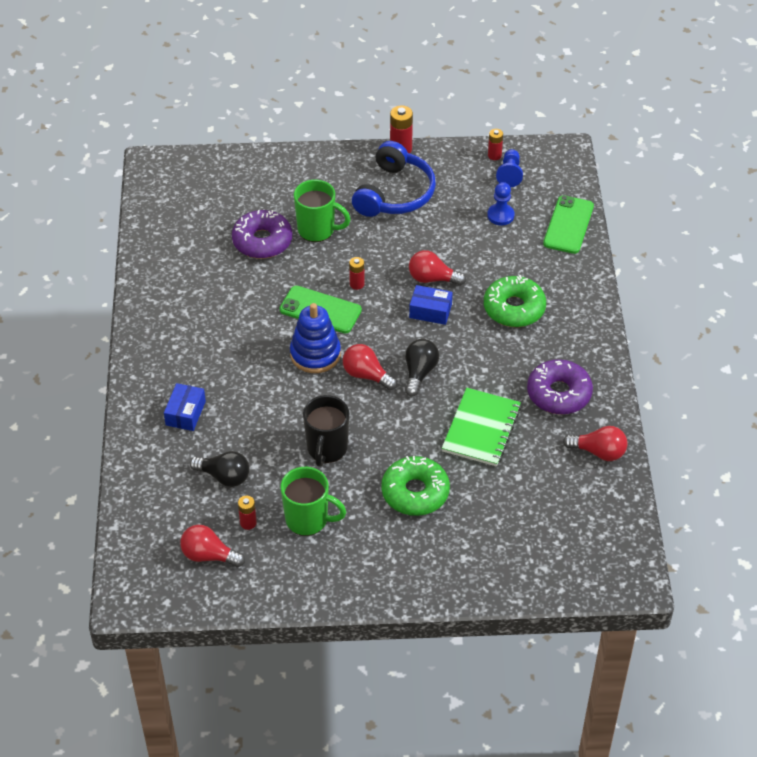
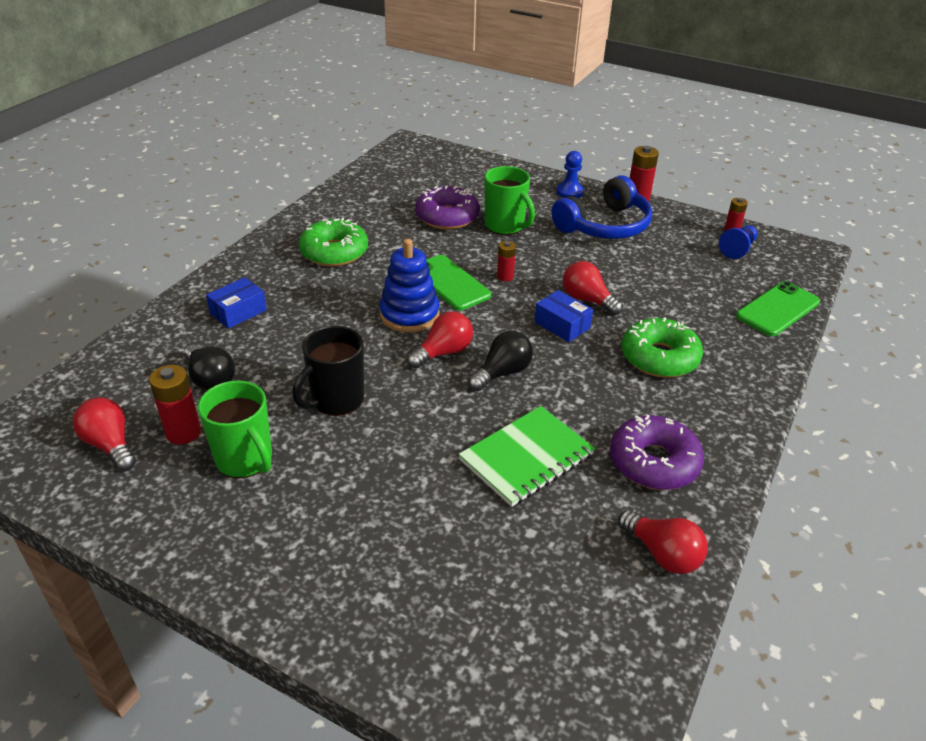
camera: 30 degrees right, 10 degrees down
red battery [238,495,257,530] -> red battery [149,365,201,445], size x1.60
red light bulb [343,344,397,390] -> red light bulb turned 75 degrees clockwise [407,311,473,369]
green donut [381,456,450,516] -> green donut moved to [299,218,368,267]
blue pawn [487,182,515,225] -> blue pawn moved to [556,151,584,198]

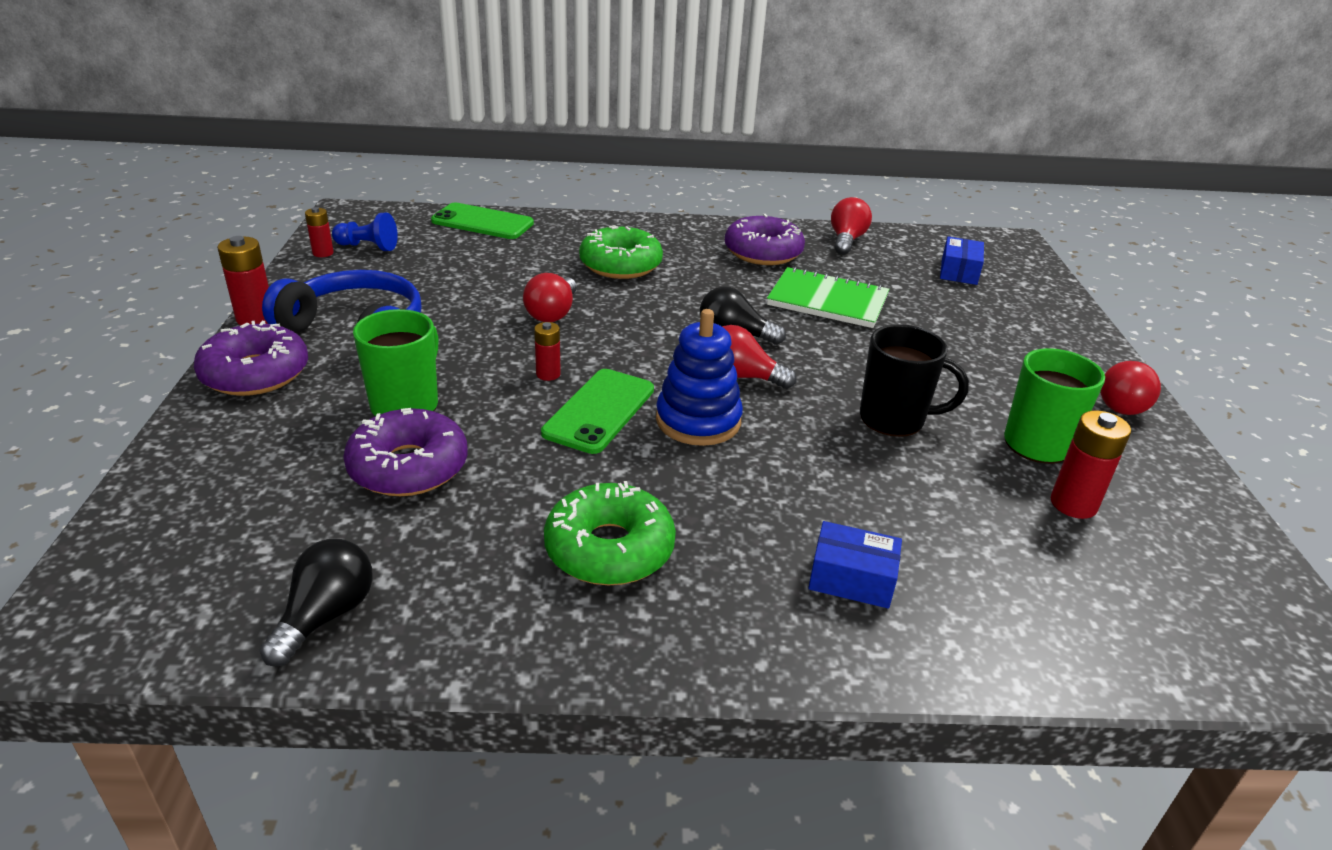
camera: 120 degrees left, 5 degrees down
red light bulb [73,397,136,471] -> red light bulb moved to [1100,361,1161,415]
black light bulb [184,345,235,391] -> black light bulb moved to [260,539,372,667]
blue box [534,290,593,342] -> blue box moved to [940,236,984,285]
blue pawn [556,151,584,198] -> purple donut [194,321,308,396]

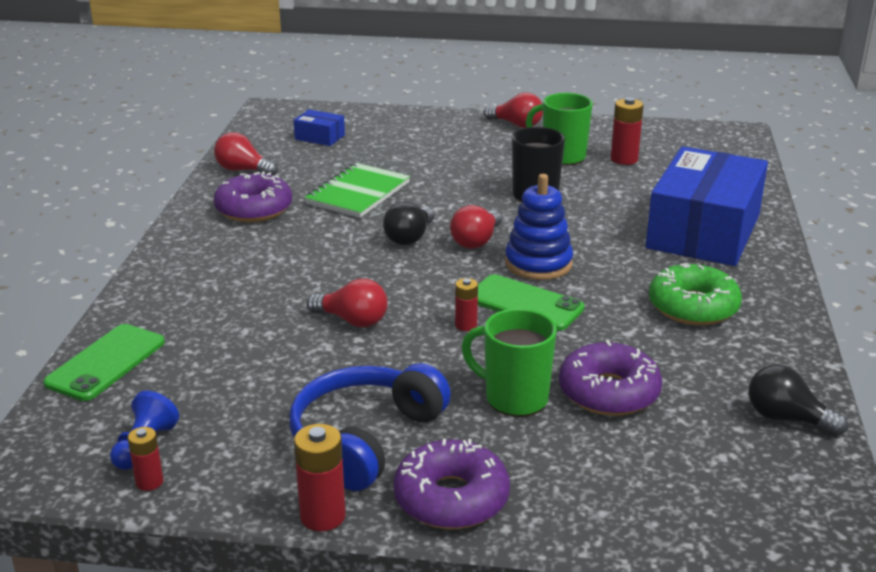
camera: 80 degrees left, 5 degrees down
green donut [579,225,663,279] -> none
blue box [808,521,902,609] -> blue box [646,146,768,266], size x2.45

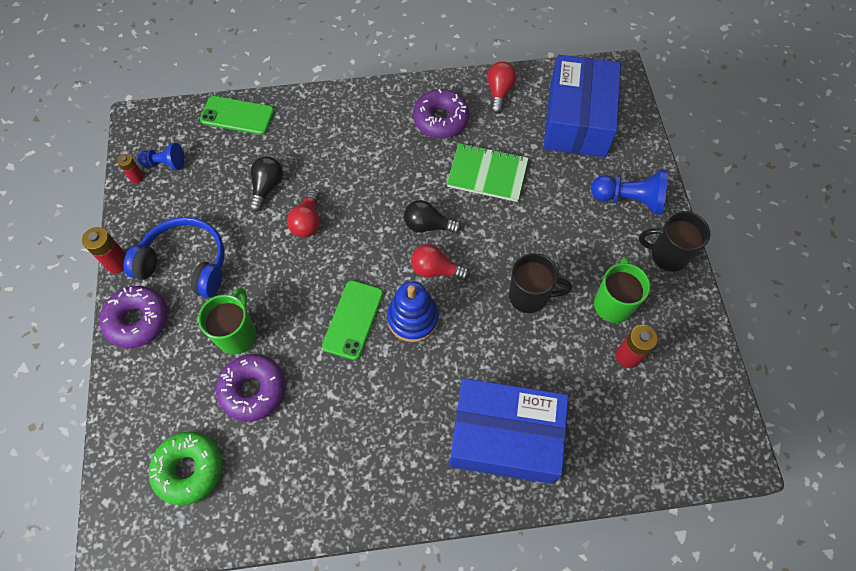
camera: 75 degrees right, 35 degrees up
blue box [294,109,345,146] -> blue box [543,55,621,157], size x2.45
red battery [455,278,478,331] -> none
red light bulb [484,93,543,128] -> black mug [639,211,710,272]
green donut [649,263,742,325] -> green donut moved to [149,432,223,505]
black light bulb [748,364,848,436] -> black light bulb moved to [249,156,283,212]
none -> blue pawn [591,170,668,215]

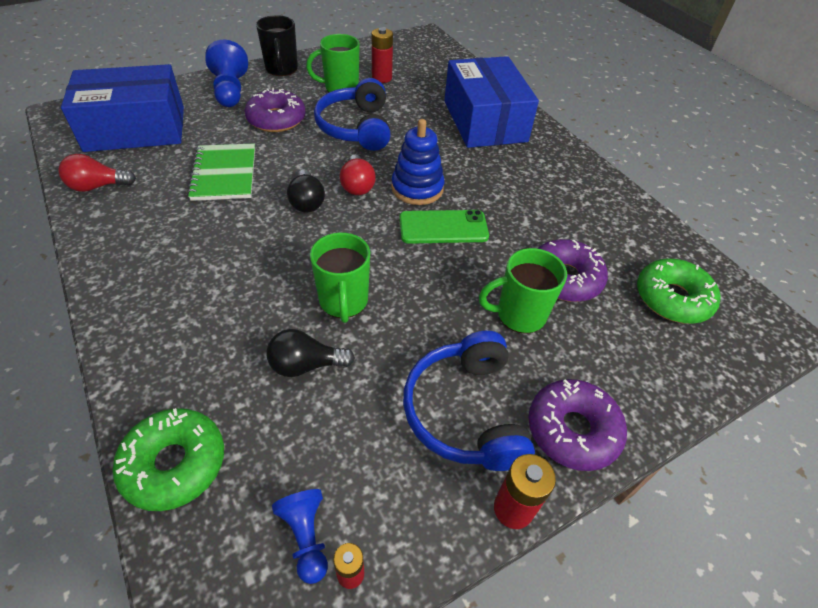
camera: 115 degrees left, 15 degrees down
green phone [200,96,274,135] -> green donut [113,408,224,511]
red light bulb [287,190,320,238] -> green mug [310,232,370,323]
purple donut [413,89,470,139] -> purple donut moved to [244,88,305,132]
black mug [509,253,572,313] -> blue headphones [314,78,391,151]

